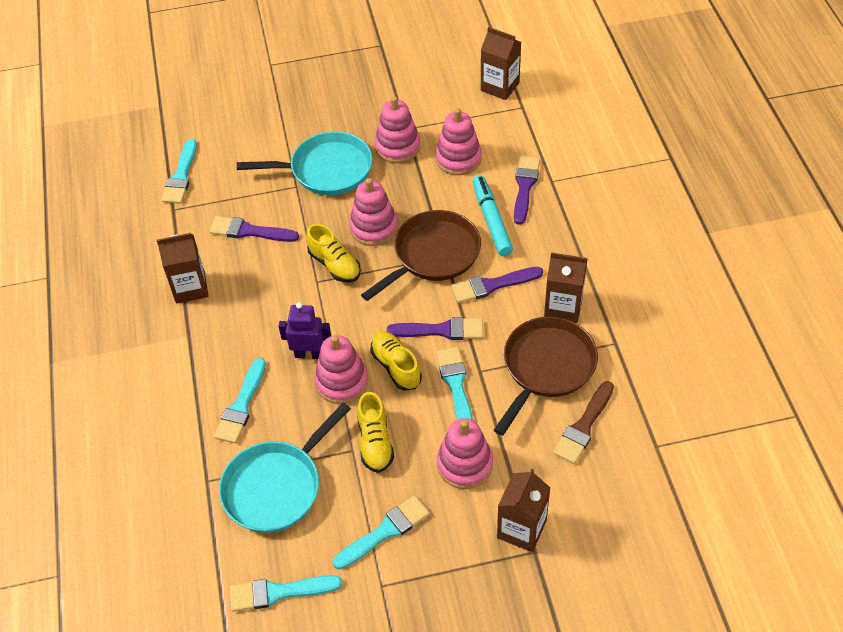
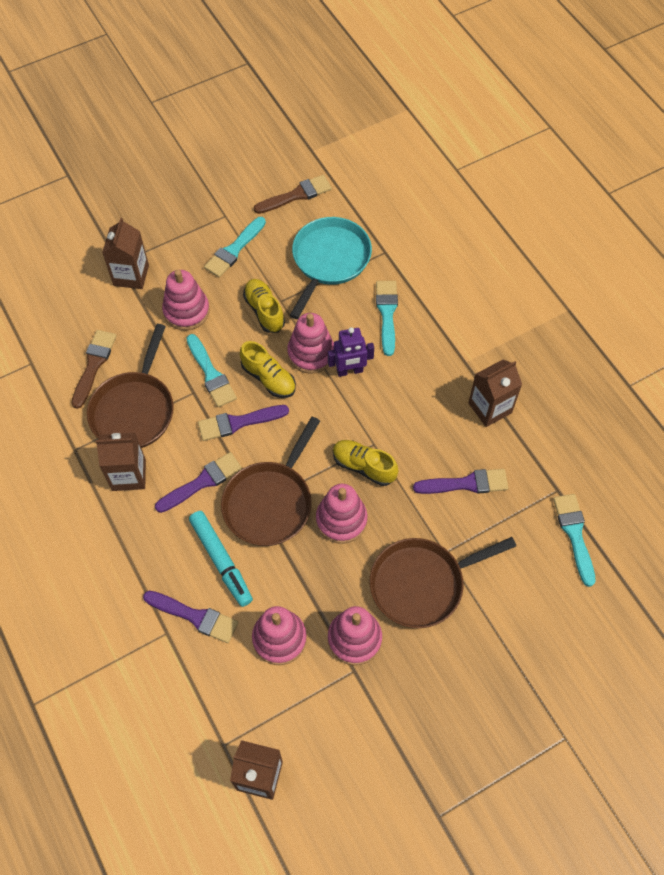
camera: 160 degrees right, 10 degrees up
turquoise brush [230,575,342,612] -> brown brush [254,175,332,214]
turquoise pan [237,131,372,195] -> brown pan [369,537,516,628]
purple brush [514,156,540,225] -> purple brush turned 60 degrees counterclockwise [143,591,238,643]

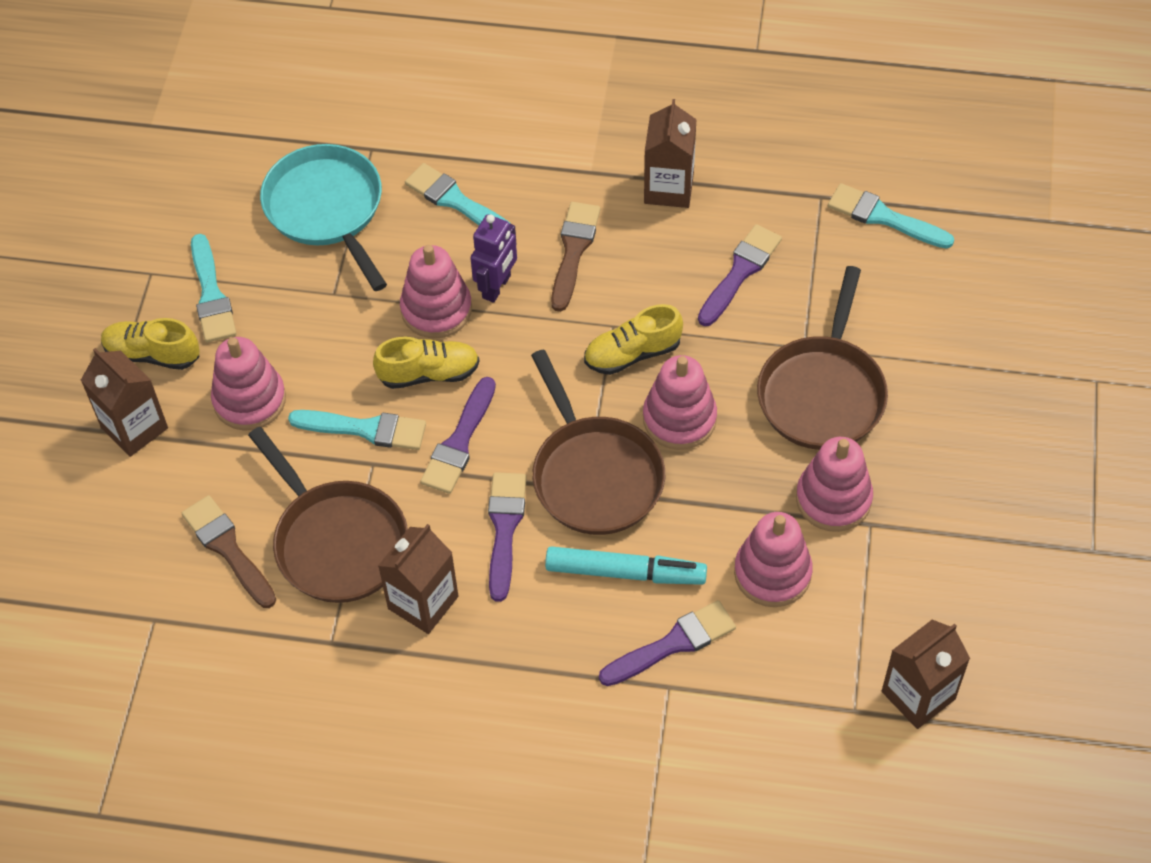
camera: 50 degrees left, 5 degrees down
yellow shoe [243,279,285,333] -> yellow shoe moved to [101,318,200,370]
brown brush [254,175,332,214] -> brown brush moved to [551,202,601,312]

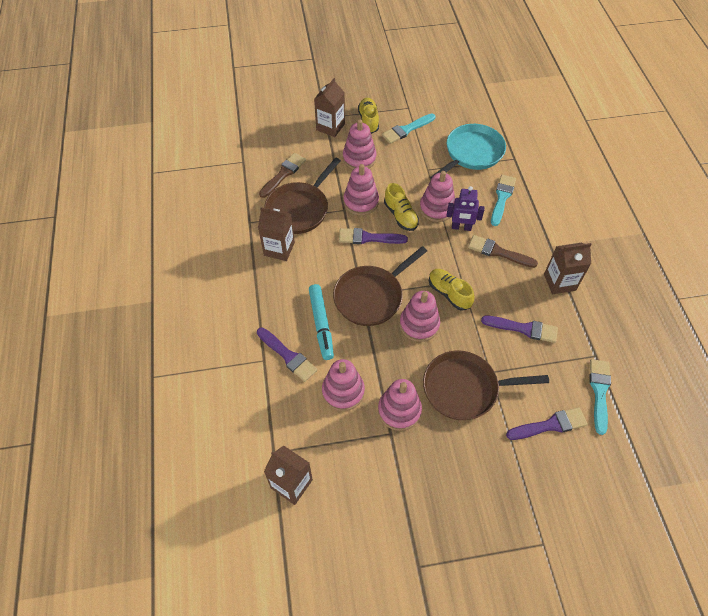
camera: 70 degrees right, 0 degrees up
turquoise brush [288,410,426,450] -> pink stacking toy [343,164,379,215]
purple brush [488,472,527,602] -> purple brush moved to [506,407,587,440]
brown brush [551,202,601,312] -> brown brush turned 150 degrees counterclockwise [468,235,538,268]

